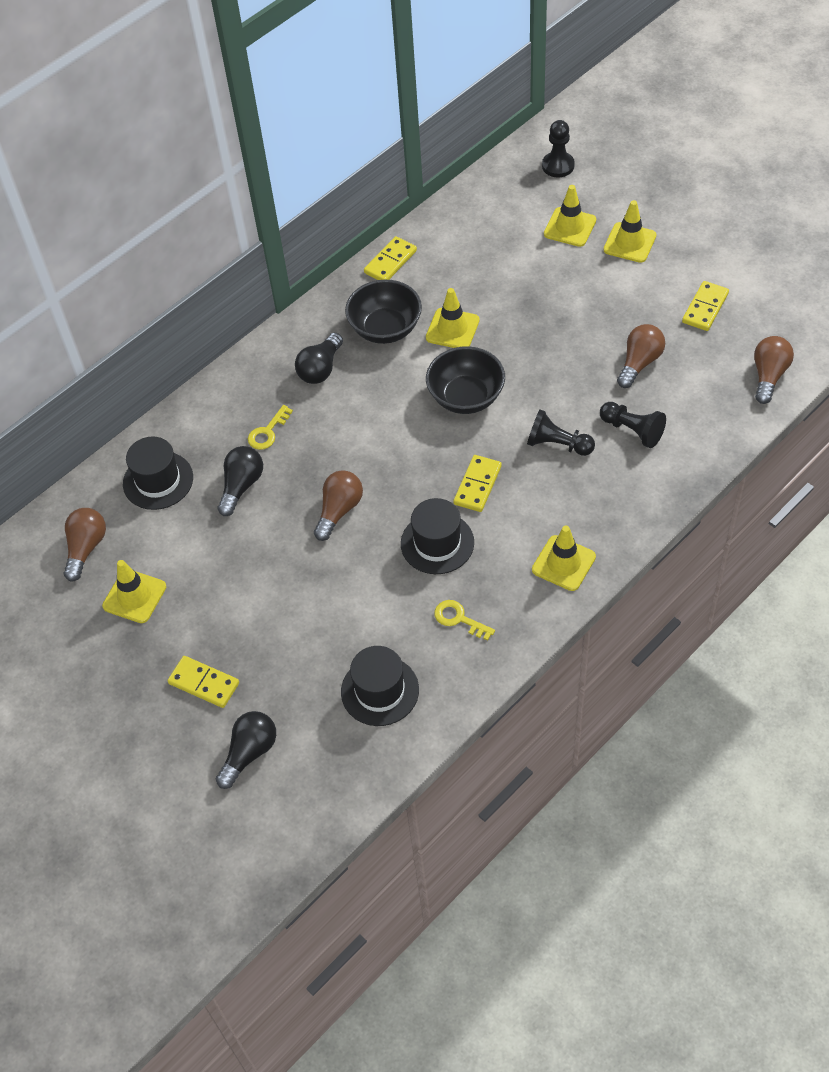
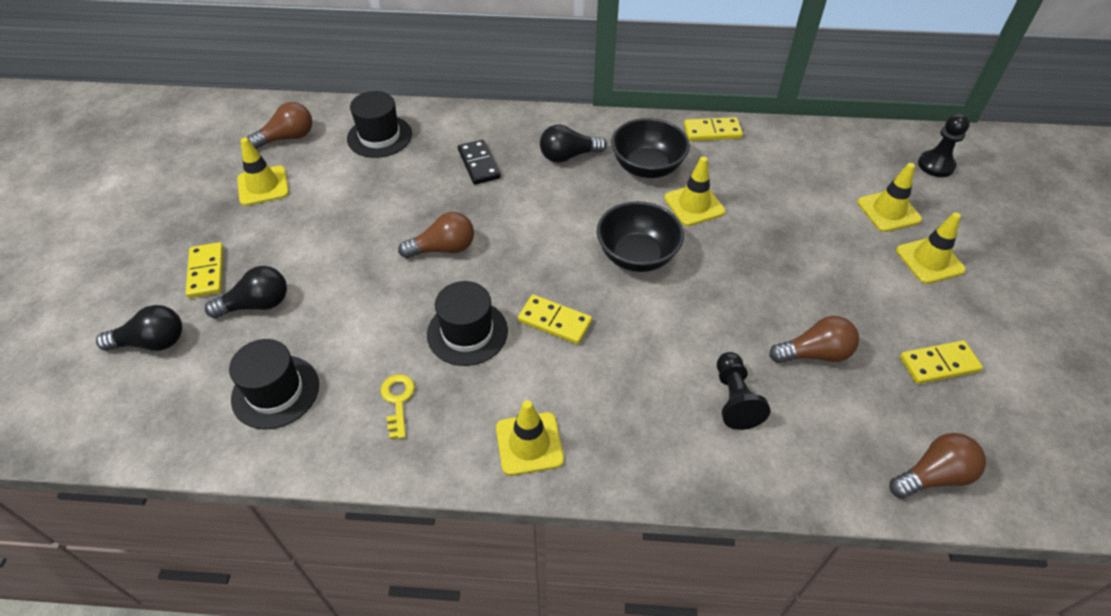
camera: 45 degrees right, 5 degrees down
black light bulb [218,446,263,516] -> black light bulb moved to [205,266,287,318]
yellow key [248,405,293,450] -> black domino [458,140,501,185]
yellow domino [453,455,502,512] -> yellow domino turned 45 degrees clockwise [518,295,592,344]
black pawn [527,409,595,456] -> none

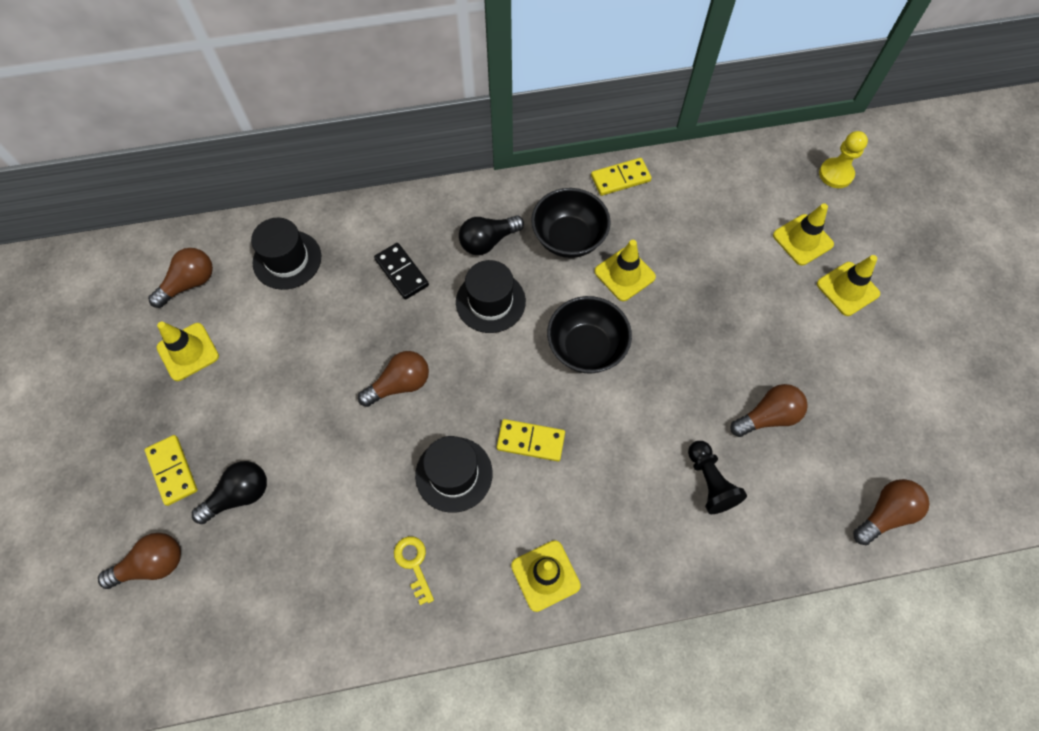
camera: 15 degrees left, 15 degrees up
black light bulb [96,305,182,351] -> brown light bulb [98,533,181,589]
black hat [229,339,319,430] -> black hat moved to [456,260,526,333]
yellow domino [900,340,983,384] -> none
black pawn [918,114,970,177] -> yellow pawn [819,131,868,188]

